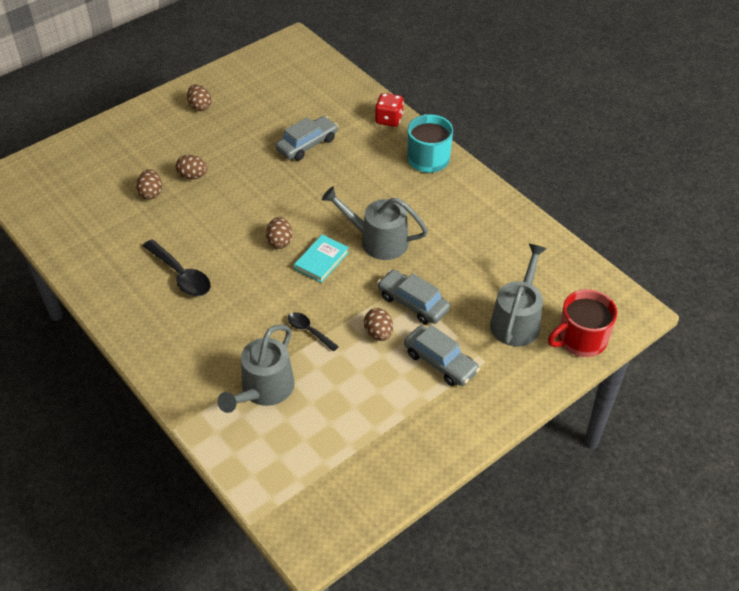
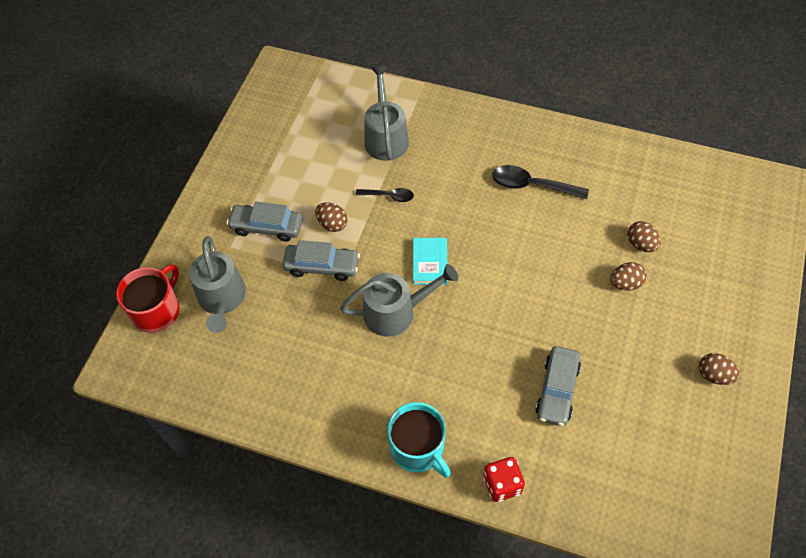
camera: 150 degrees right, 10 degrees up
brown egg [266,217,292,249] -> none

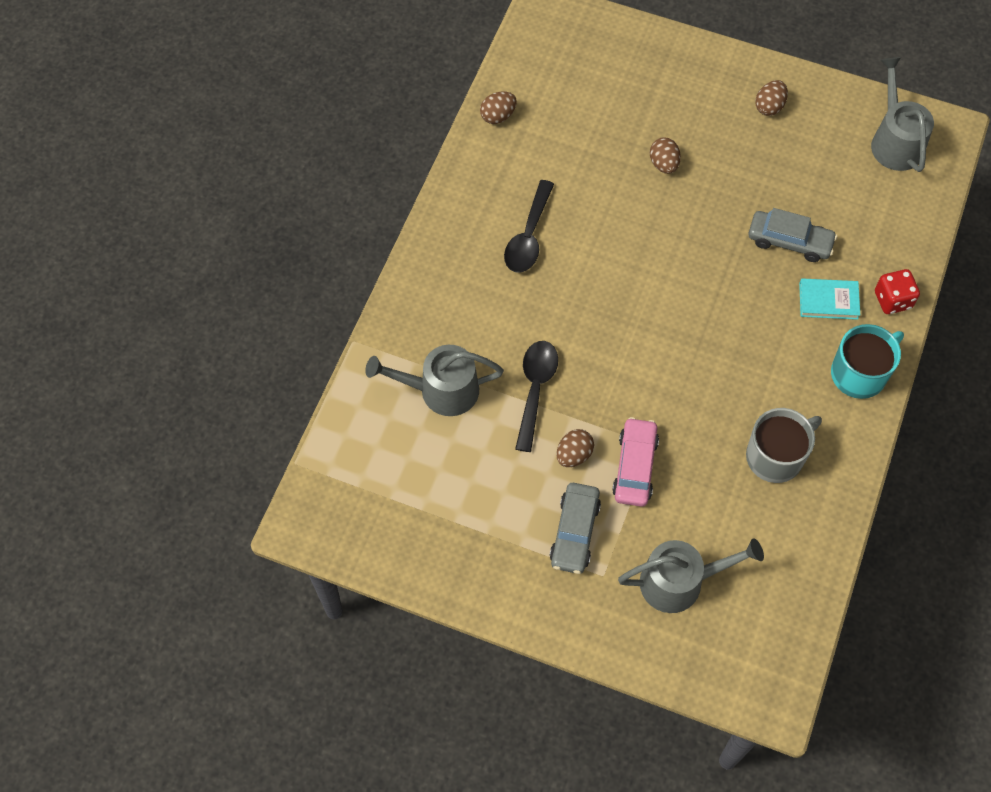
camera: 90 degrees left, 5 degrees up
red mug [116,264,180,333] -> none
grey car [282,240,360,281] -> pink car [612,417,659,507]
grey watering can [340,264,458,337] -> grey watering can moved to [871,57,934,172]
black spoon [356,188,414,202] -> black spoon [515,341,558,452], size x1.66
turquoise book [413,238,448,285] -> turquoise book moved to [799,278,860,320]
brown egg [627,221,661,252] -> brown egg moved to [480,91,517,124]
none -> grey mug [746,408,822,483]

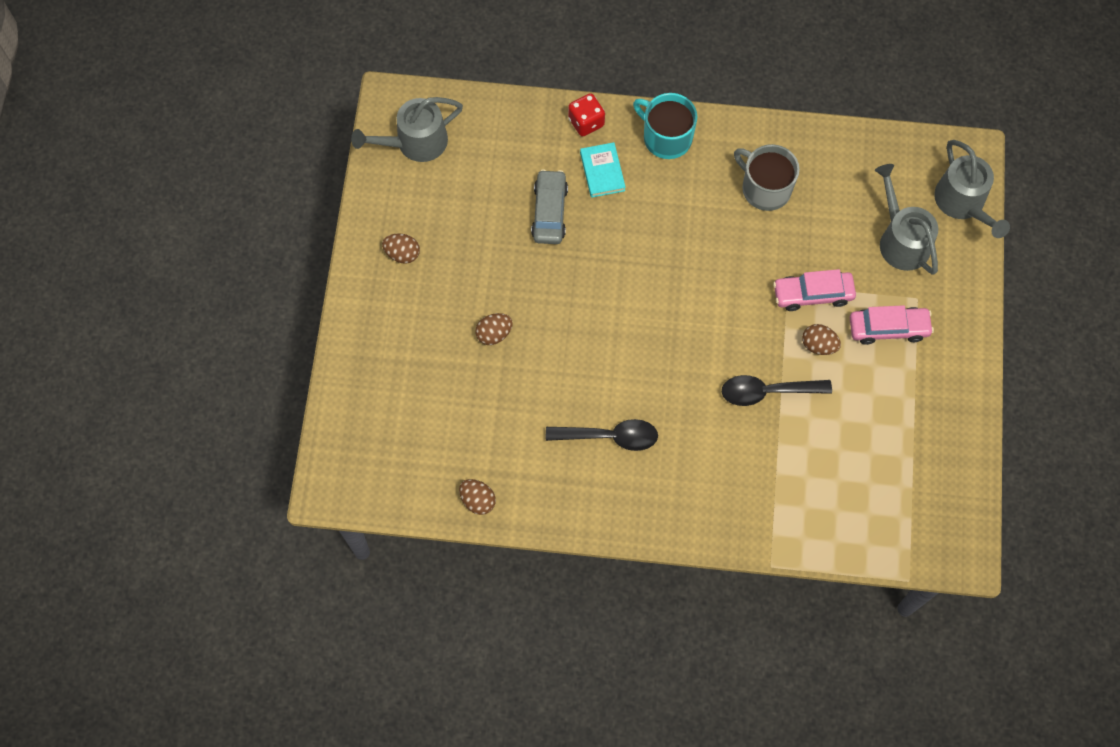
camera: 105 degrees left, 5 degrees up
grey watering can [365,345,504,416] -> grey watering can moved to [934,140,1010,238]
grey car [550,483,601,574] -> pink car [850,305,934,345]

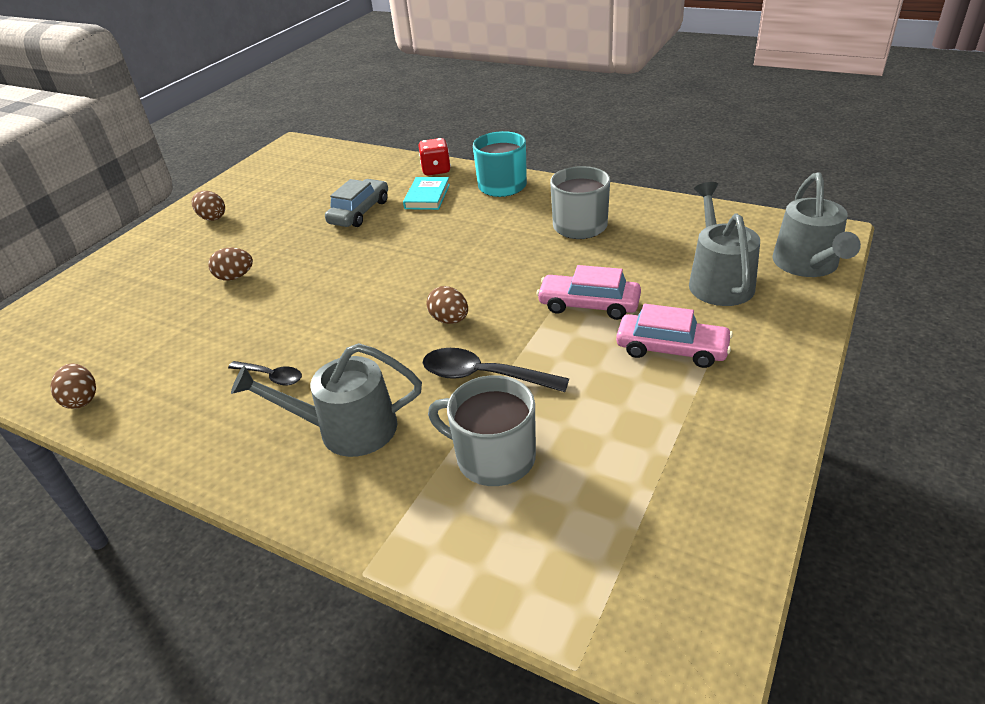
camera: 25 degrees right, 30 degrees down
grey watering can [351,97,463,162] -> grey watering can moved to [231,343,422,457]
black spoon [546,419,658,451] -> black spoon [228,361,302,385], size x0.60
brown egg [802,324,841,355] -> brown egg moved to [426,286,468,324]
none -> grey mug [428,375,536,486]

